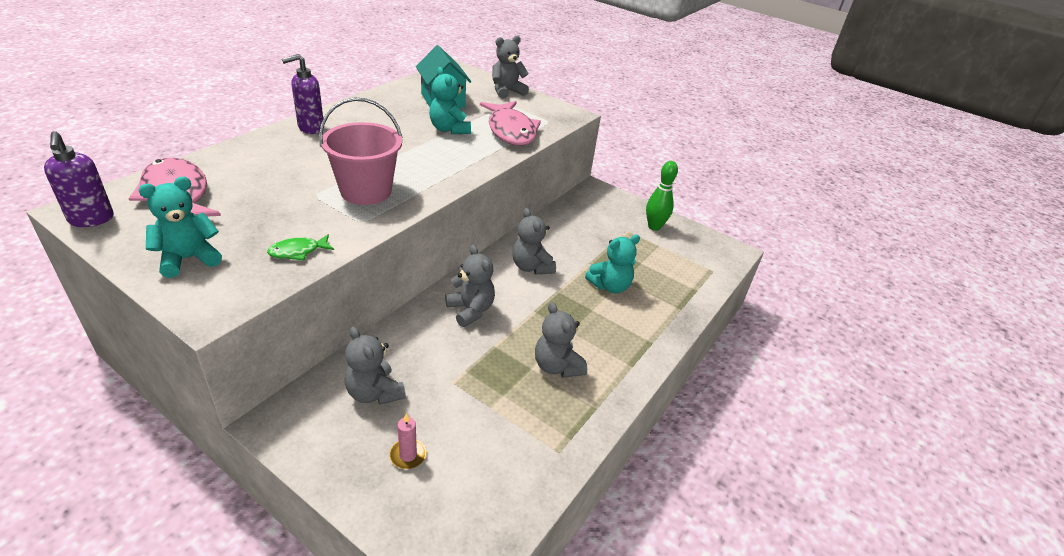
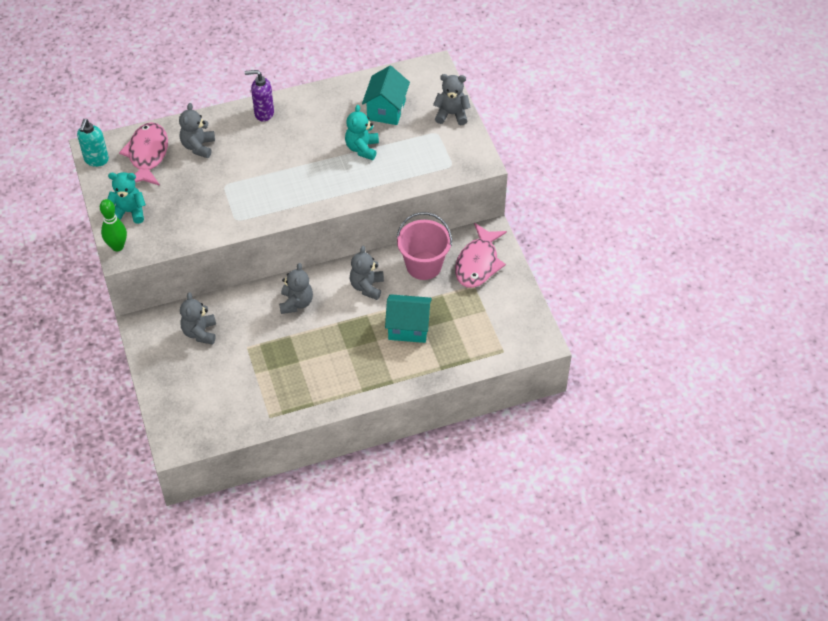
camera: 40 degrees right, 15 degrees up
purple soap dispenser [44,131,114,227] -> turquoise soap dispenser [77,119,109,167]
green fish [267,234,334,261] -> none
pink bucket [319,98,403,205] -> pink bucket moved to [397,212,452,280]
pink candle [390,414,426,469] -> none
pink fish [480,101,541,146] -> pink fish moved to [455,223,507,288]
grey teddy bear [535,302,587,377] -> grey teddy bear moved to [179,103,215,158]
turquoise teddy bear [585,234,640,293] -> turquoise house [385,294,432,343]
green bowling pin [646,161,678,231] -> green bowling pin moved to [100,199,127,251]

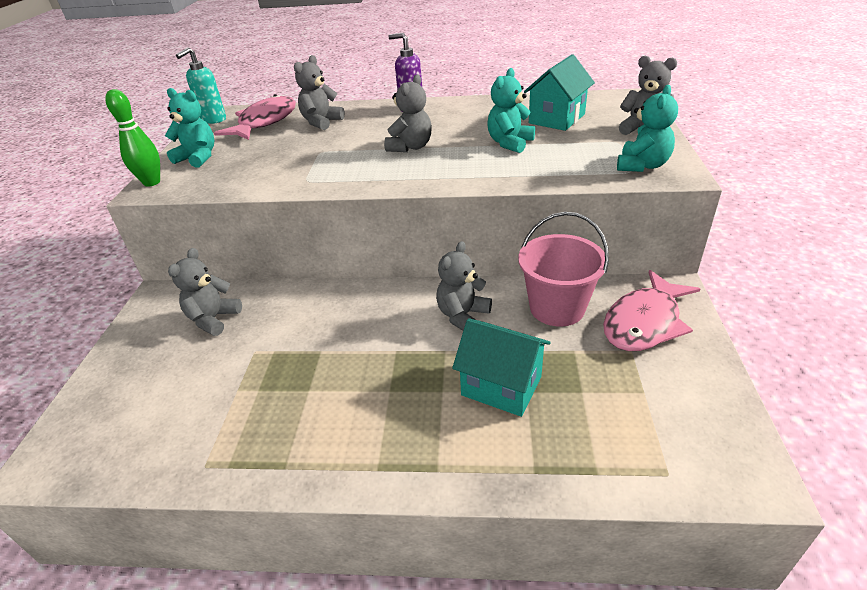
camera: 25 degrees right, 15 degrees down
grey teddy bear [279,263,313,314] -> grey teddy bear moved to [384,74,432,152]
none -> turquoise teddy bear [617,85,678,172]

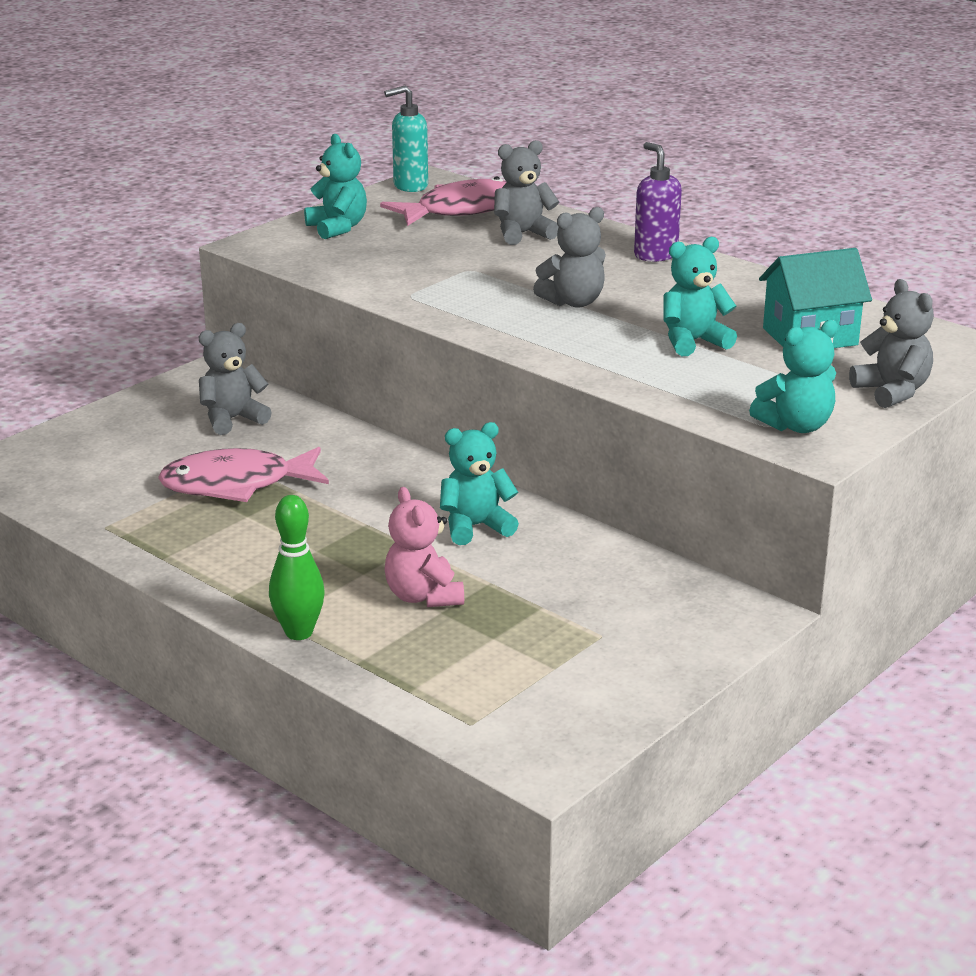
camera: 35 degrees right, 10 degrees down
green bowling pin [105,89,160,187] -> green bowling pin moved to [269,495,325,640]
grey teddy bear [436,241,492,331] -> turquoise teddy bear [440,422,519,545]
turquoise house [452,318,551,417] -> pink teddy bear [384,487,464,607]
pink bucket [518,212,609,327] -> none
pink fish [603,270,700,351] -> pink fish moved to [158,447,329,502]

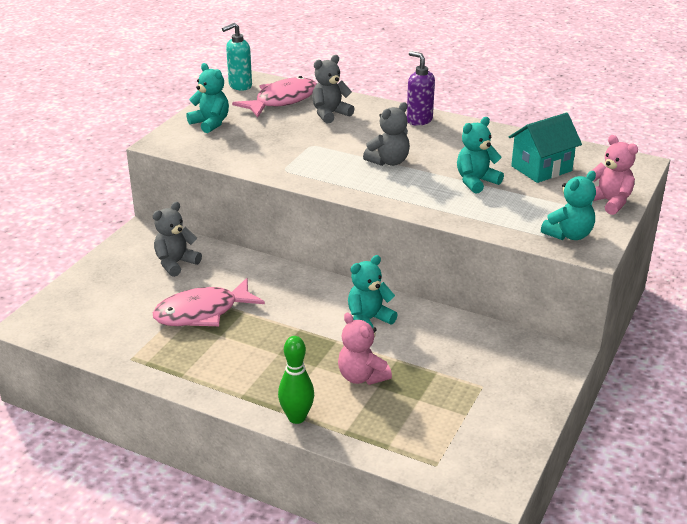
camera: 15 degrees left, 5 degrees up
grey teddy bear [849,279,934,408] -> pink teddy bear [592,135,638,215]

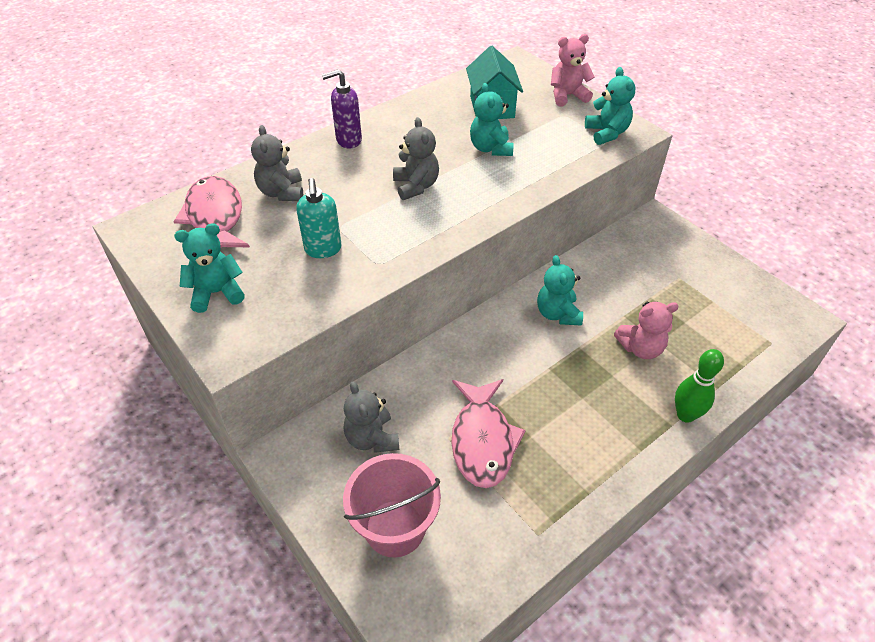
camera: 65 degrees left, 15 degrees up
turquoise soap dispenser [222,23,252,90] -> turquoise soap dispenser moved to [296,178,342,258]
none -> pink bucket [343,453,441,558]

